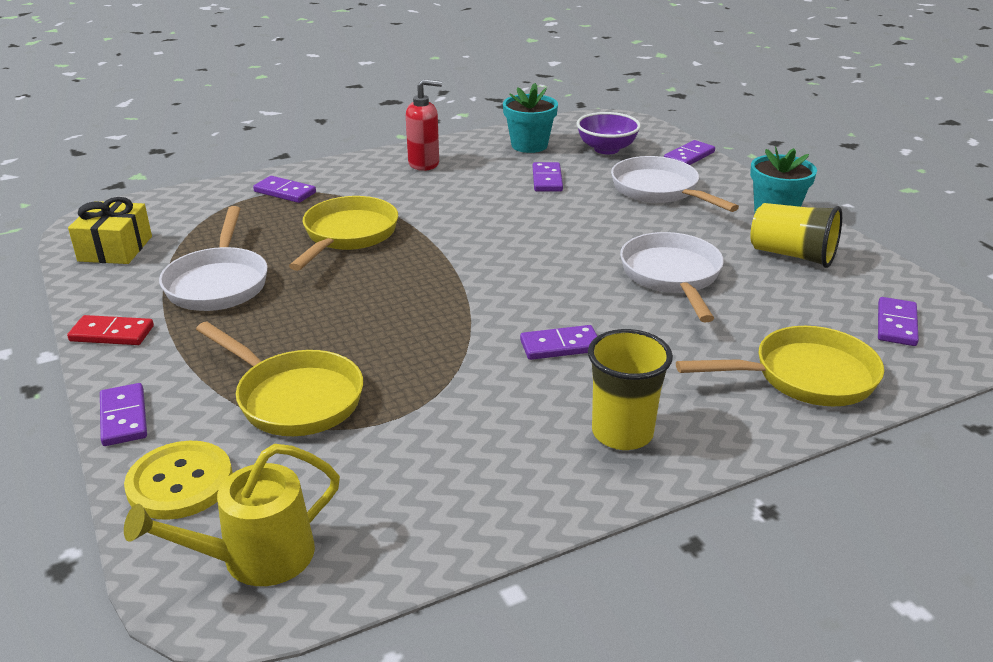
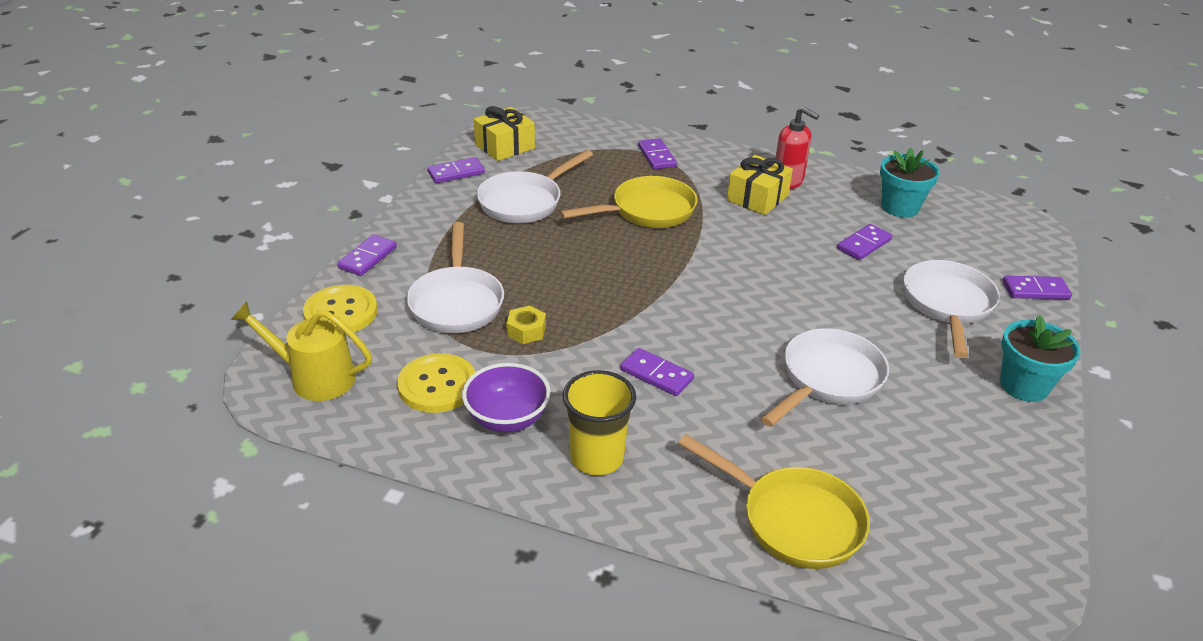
camera: 45 degrees right, 5 degrees up
red domino [67,315,154,345] -> none
yellow pan [196,322,363,436] -> white pan [407,222,504,333]
purple bowl [577,112,641,154] -> purple bowl moved to [462,363,551,432]
yellow cup [750,203,842,268] -> none
purple domino [878,297,919,346] -> purple domino moved to [427,157,485,183]
none -> yellow button [397,353,475,413]
none -> yellow nut [506,305,546,344]
none -> yellow gift [727,155,793,215]

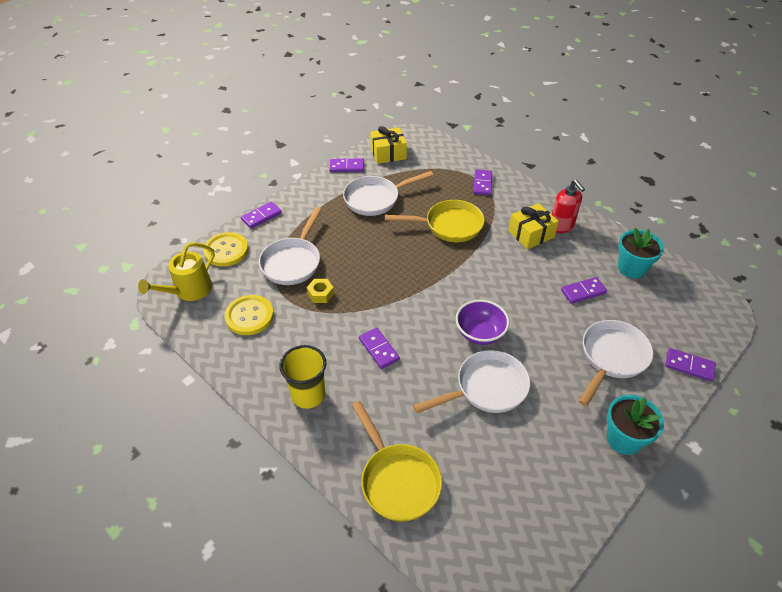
camera: 25 degrees right, 10 degrees up
yellow watering can [231,302,372,401] -> yellow watering can turned 90 degrees counterclockwise [138,242,215,301]
purple bowl [462,363,551,432] -> purple bowl moved to [456,300,510,345]

